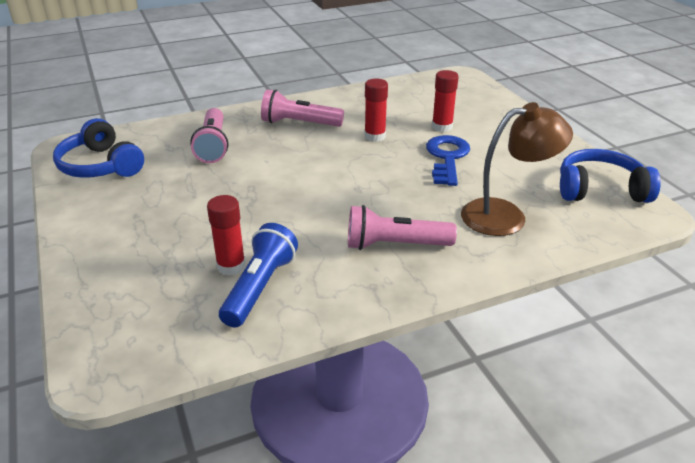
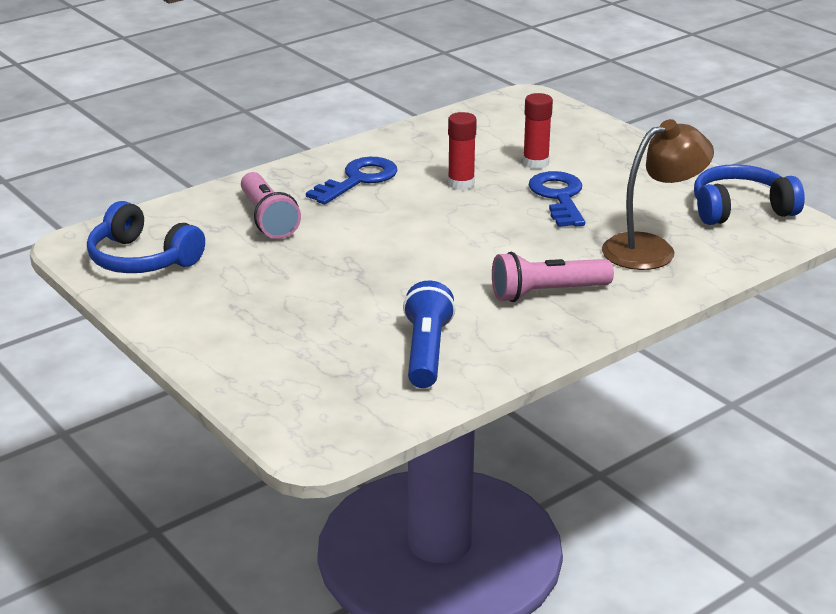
camera: 15 degrees left, 5 degrees down
red glue stick [207,195,246,276] -> none
pink flashlight [261,89,344,127] -> blue key [306,157,398,204]

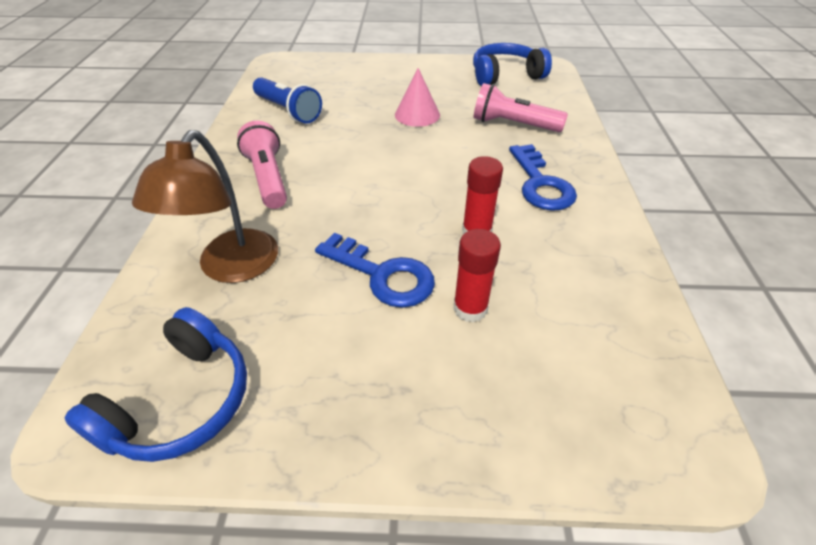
camera: 130 degrees right, 15 degrees up
pink flashlight [492,252,614,302] -> pink flashlight turned 45 degrees counterclockwise [237,121,287,209]
none -> pink cone [395,68,440,127]

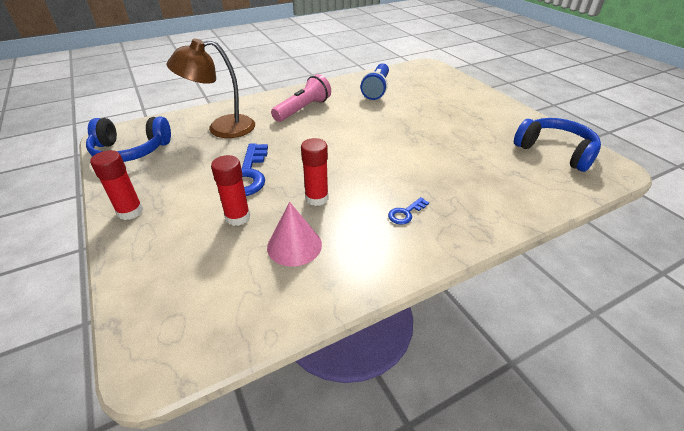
camera: 60 degrees right, 5 degrees down
pink cone [395,68,440,127] -> pink cone moved to [267,202,322,267]
pink flashlight [474,83,568,132] -> none
blue key [509,144,577,211] -> blue key [388,197,429,225], size x0.49
none -> red glue stick [90,150,143,220]

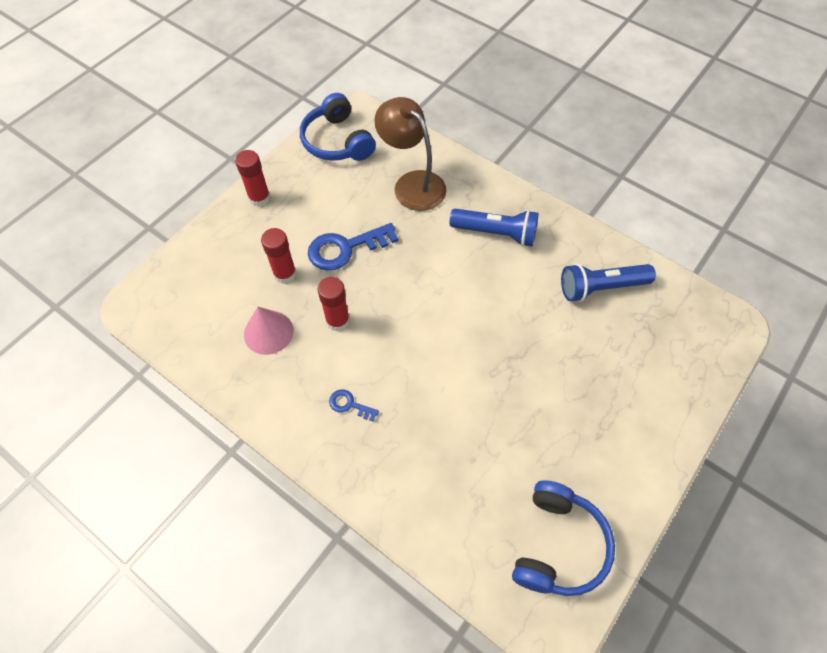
camera: 65 degrees right, 20 degrees up
pink flashlight [271,74,331,122] -> blue flashlight [450,209,539,247]

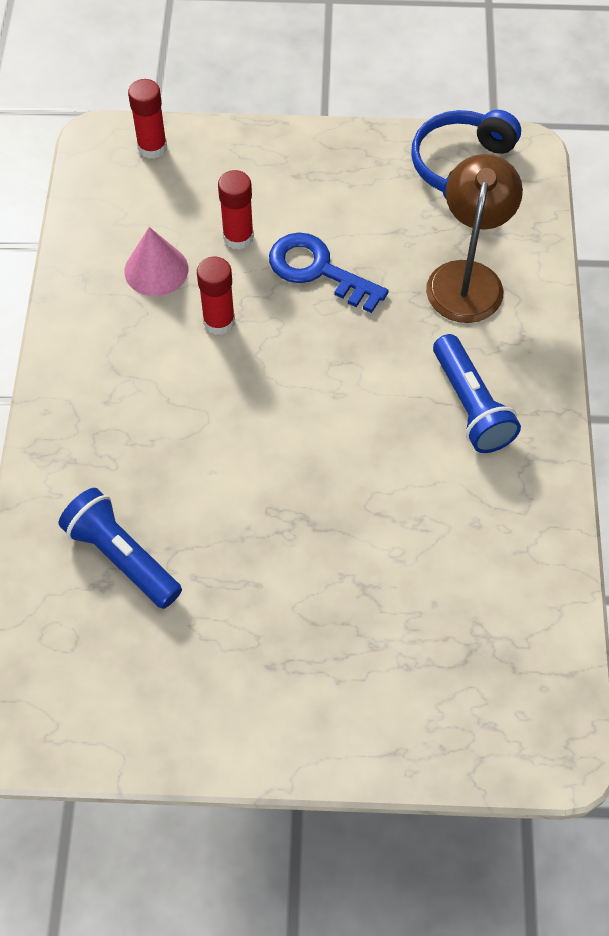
camera: 55 degrees right, 0 degrees up
red glue stick [235,150,270,207] -> red glue stick moved to [128,79,167,159]
blue key [329,390,379,422] -> none
blue headphones [512,480,615,596] -> none
blue flashlight [561,263,656,302] -> blue flashlight moved to [59,488,182,609]

